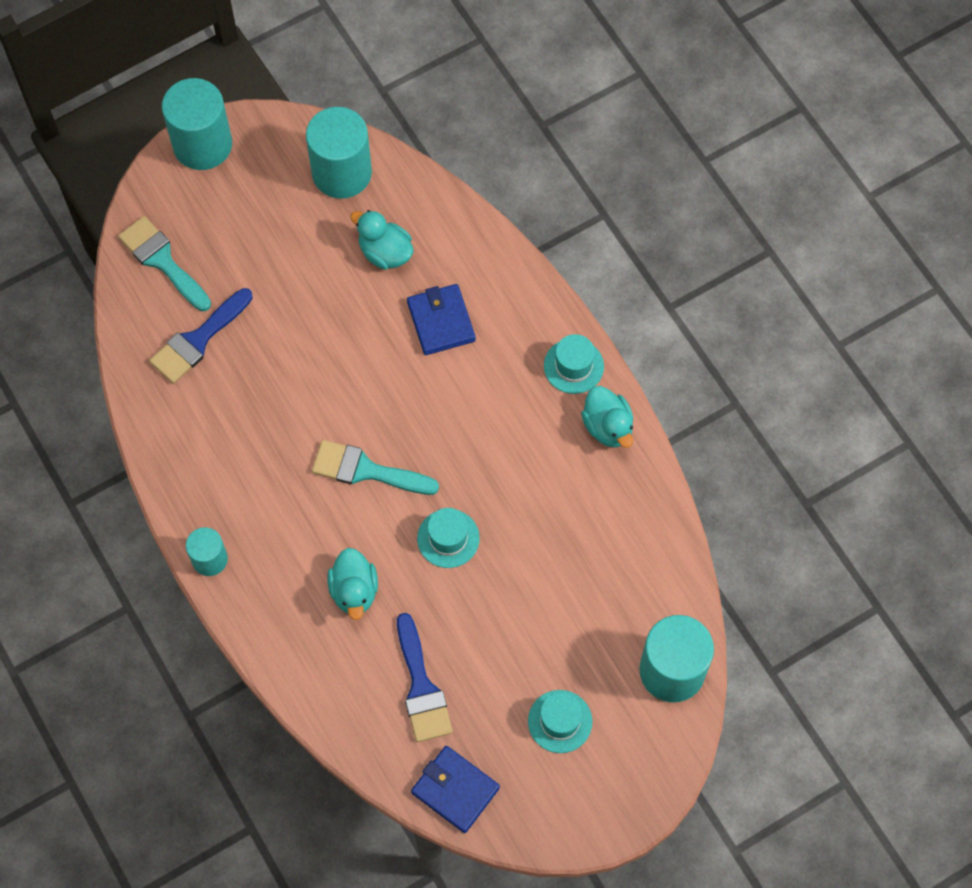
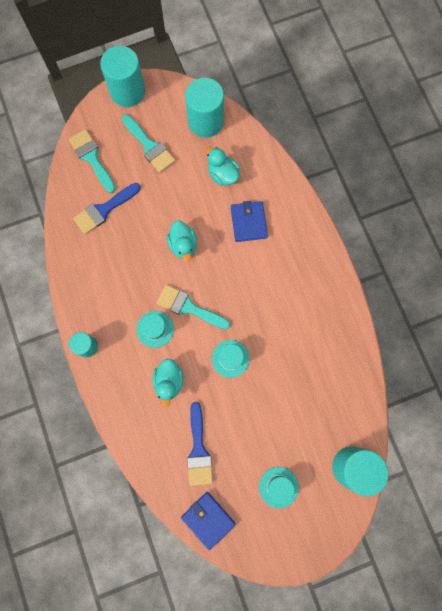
camera: 10 degrees right, 10 degrees up
turquoise hat [544,334,604,394] -> turquoise hat moved to [136,311,174,348]
turquoise duck [581,386,633,448] -> turquoise duck moved to [167,220,197,262]
none -> turquoise brush [122,114,175,173]

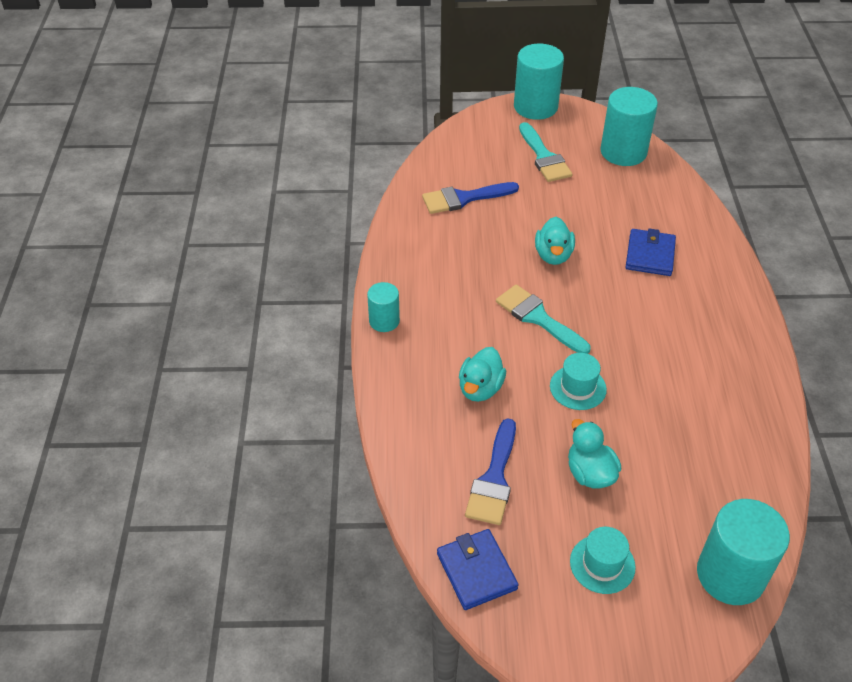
camera: 20 degrees right, 30 degrees down
turquoise brush [69,129,116,193] -> none
turquoise hat [136,311,174,348] -> none
turquoise duck [205,147,240,186] -> turquoise duck moved to [568,419,621,488]

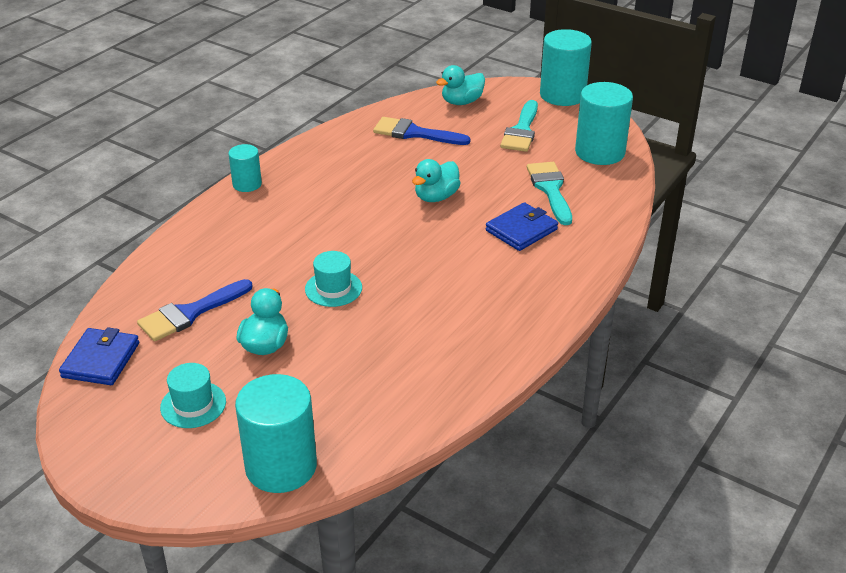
camera: 35 degrees right, 10 degrees down
turquoise duck [459,347,506,402] -> turquoise duck moved to [436,65,485,105]
turquoise brush [496,285,591,354] -> turquoise brush moved to [527,162,572,225]

